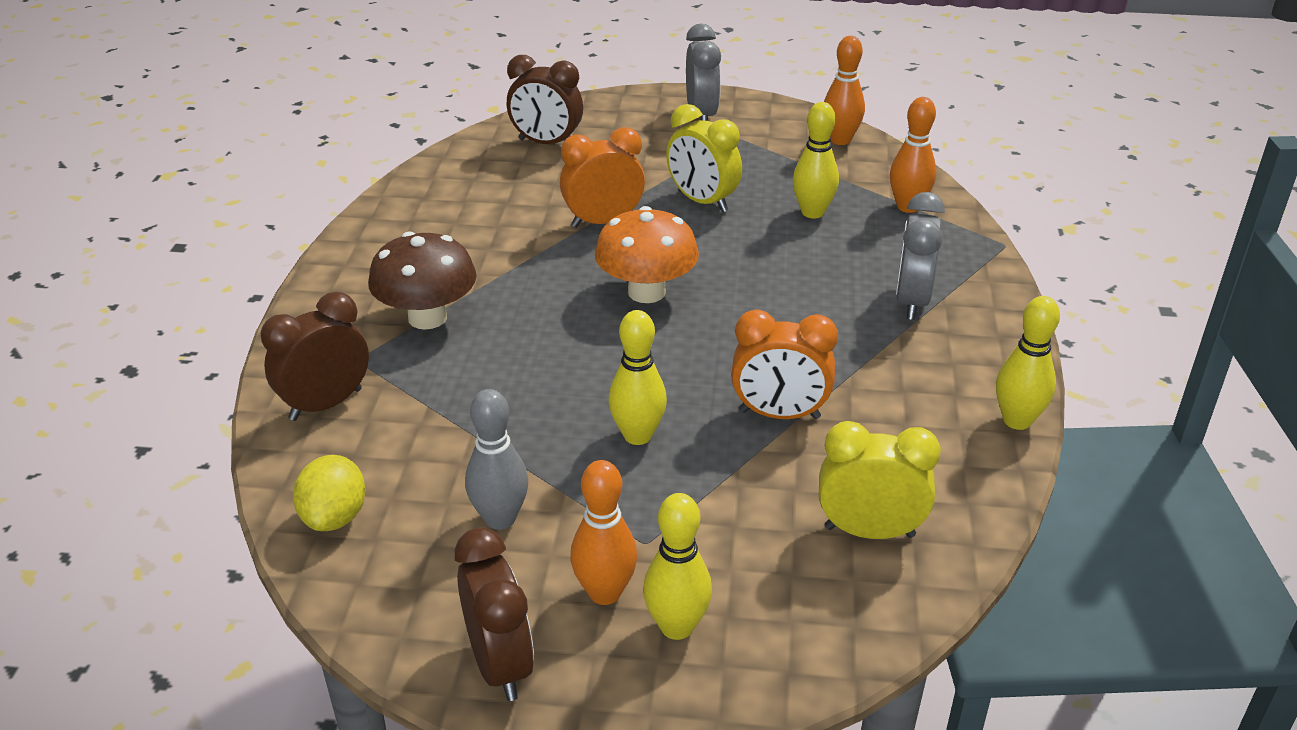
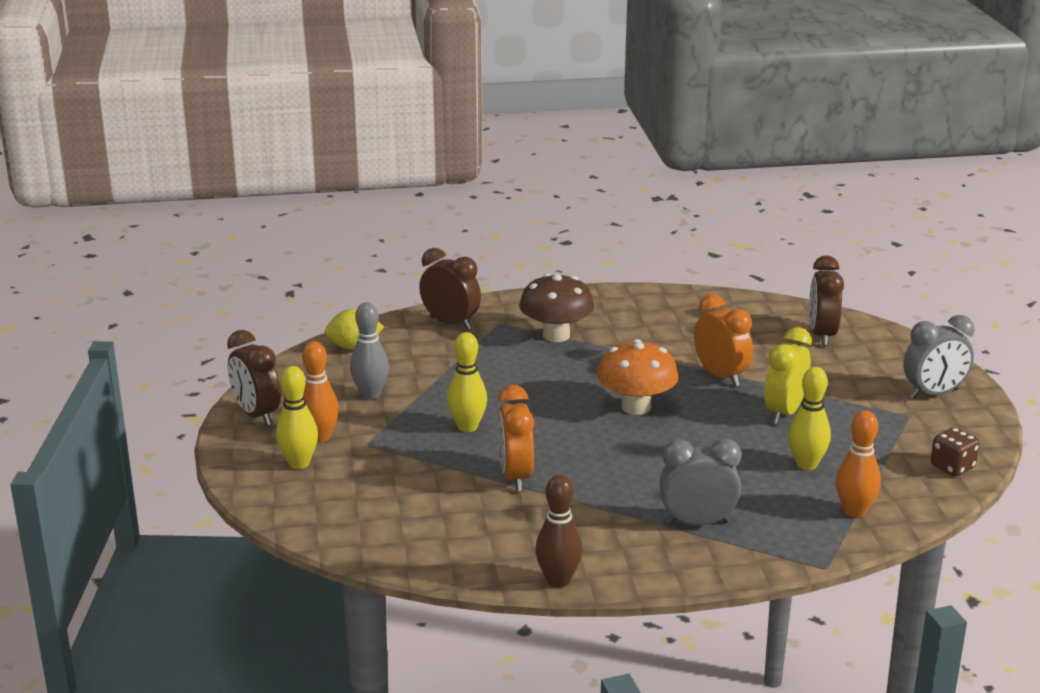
camera: 75 degrees right, 10 degrees down
brown clock [455,527,534,701] -> brown clock turned 90 degrees clockwise [227,330,281,426]
yellow clock [819,421,941,539] -> none
orange bowling pin [824,36,865,145] -> brown dice [931,427,980,476]
yellow bowling pin [996,296,1060,430] -> brown bowling pin [535,475,582,588]

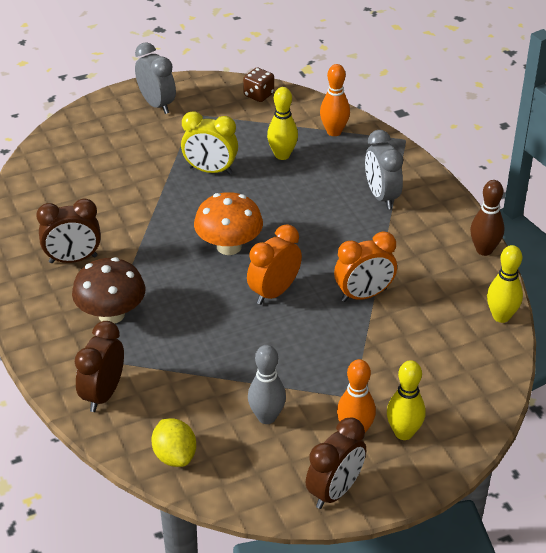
camera: 105 degrees left, 15 degrees up
yellow bowling pin [447,332,487,432] -> yellow bowling pin moved to [487,245,523,323]
orange clock [694,294,753,386] -> orange clock moved to [247,224,302,305]
brown clock [809,255,844,346] -> brown clock moved to [36,198,101,263]

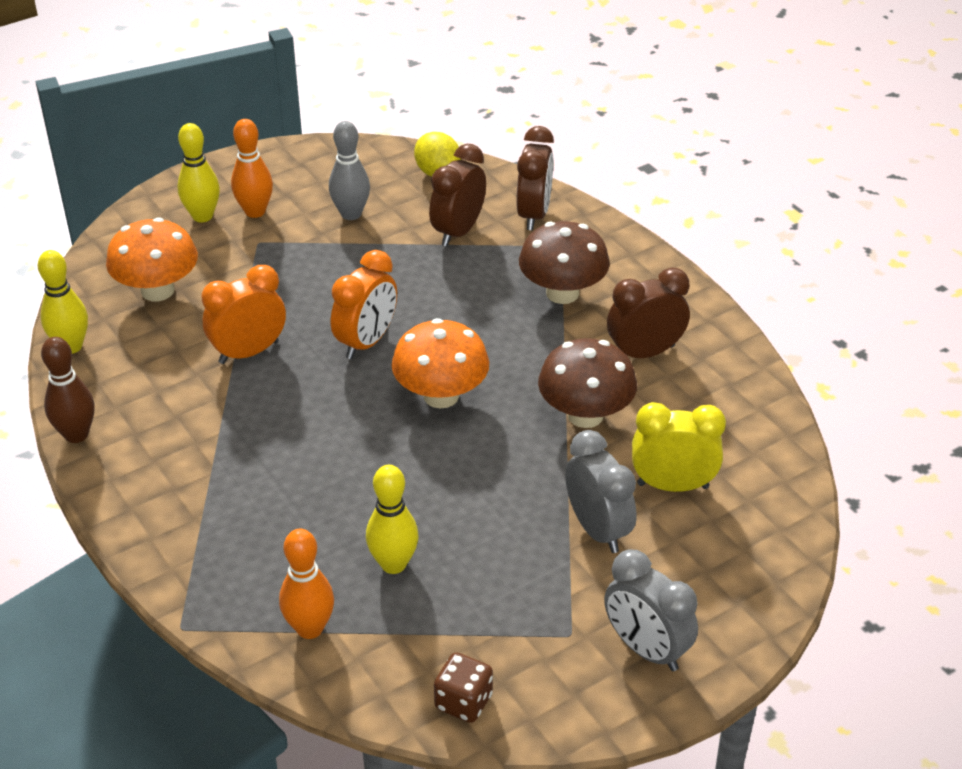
camera: 170 degrees right, 0 degrees up
yellow clock [181,111,238,174] -> yellow clock moved to [632,402,726,492]
brown clock [306,417,366,509] -> brown clock moved to [429,144,486,247]
grey clock [365,130,403,209] -> grey clock moved to [565,430,637,553]
none -> orange mushroom [106,217,198,301]
none -> brown mushroom [538,338,637,428]

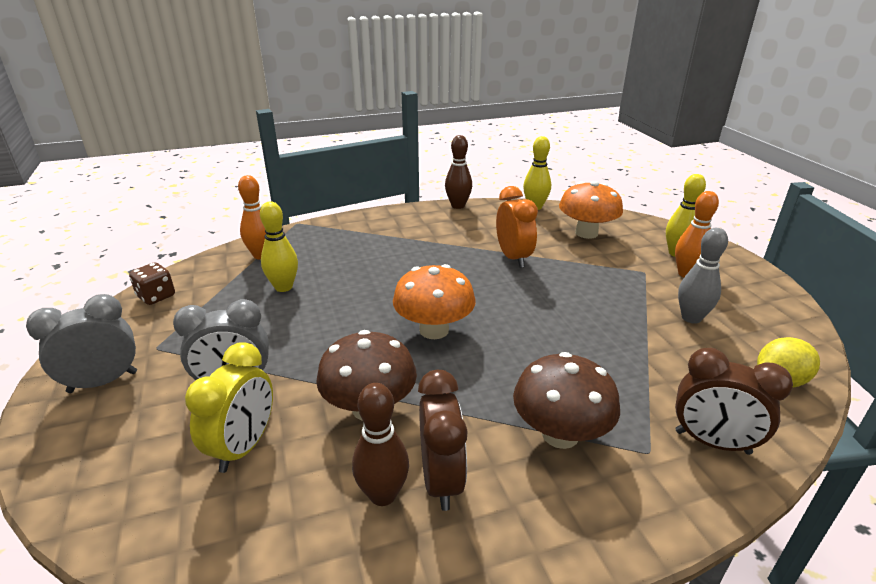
camera: 105 degrees right, 10 degrees down
orange clock [331,250,397,359] -> none
brown clock [429,144,486,247] -> none
none -> brown bowling pin [352,383,409,506]

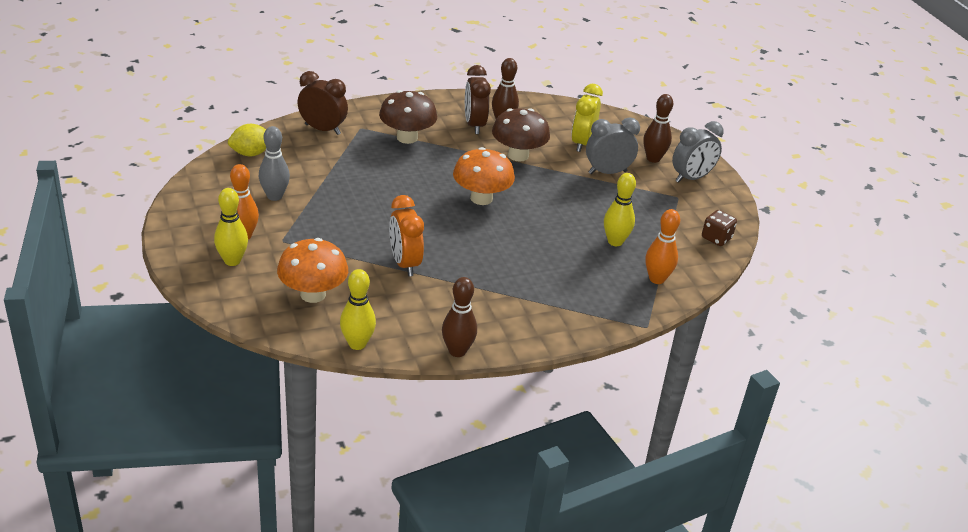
camera: 175 degrees right, 5 degrees up
none -> brown bowling pin [643,94,673,163]

